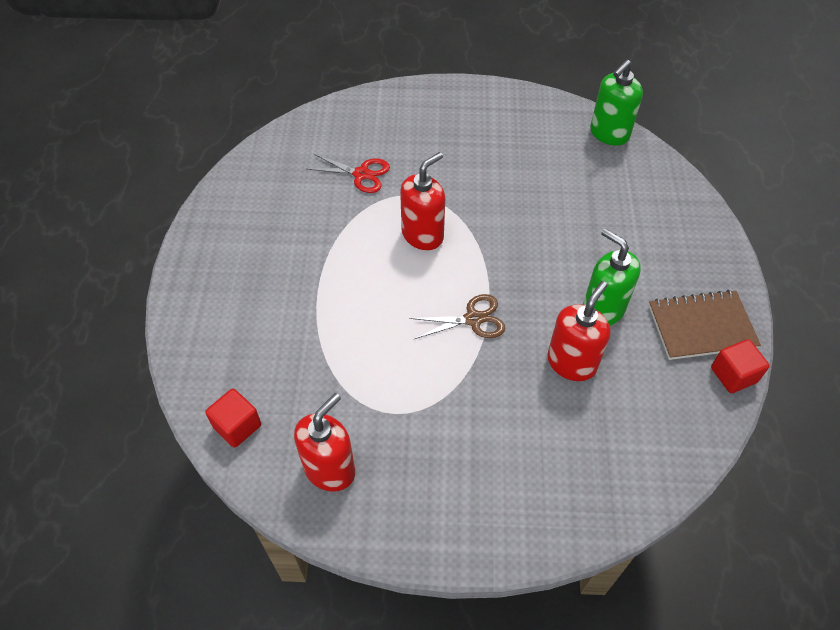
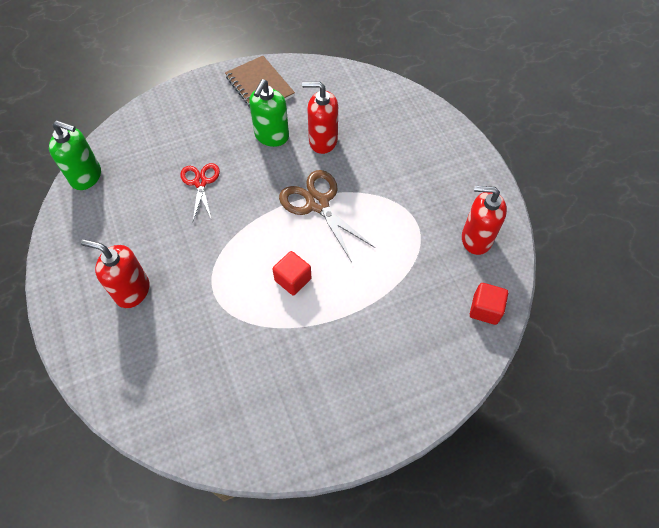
camera: 115 degrees left, 5 degrees up
red scissors [307,153,390,193] -> red scissors moved to [180,163,220,221]
red soap dispenser [400,152,445,250] -> red soap dispenser moved to [81,239,149,308]
brown scissors [409,294,505,339] -> brown scissors [279,170,375,262], size x1.54
red cube [711,339,770,393] -> red cube moved to [272,251,311,295]

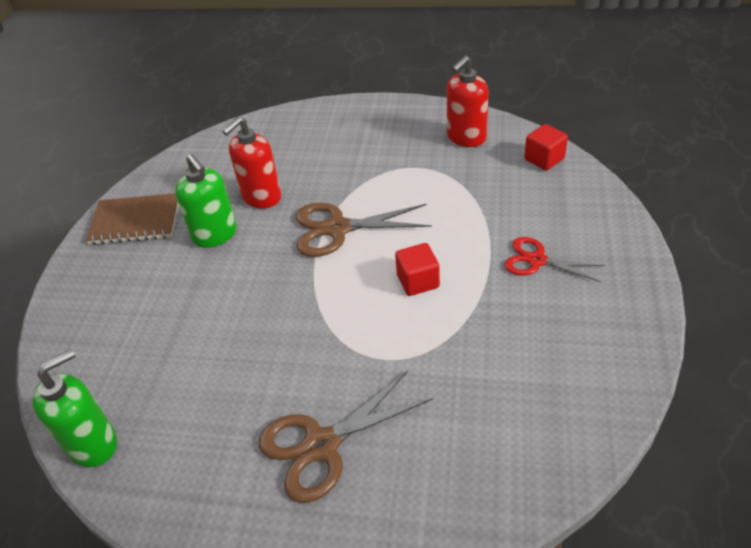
camera: 55 degrees left, 15 degrees down
red soap dispenser [81,239,149,308] -> brown scissors [259,370,433,503]
red scissors [180,163,220,221] -> red scissors moved to [504,237,606,282]

